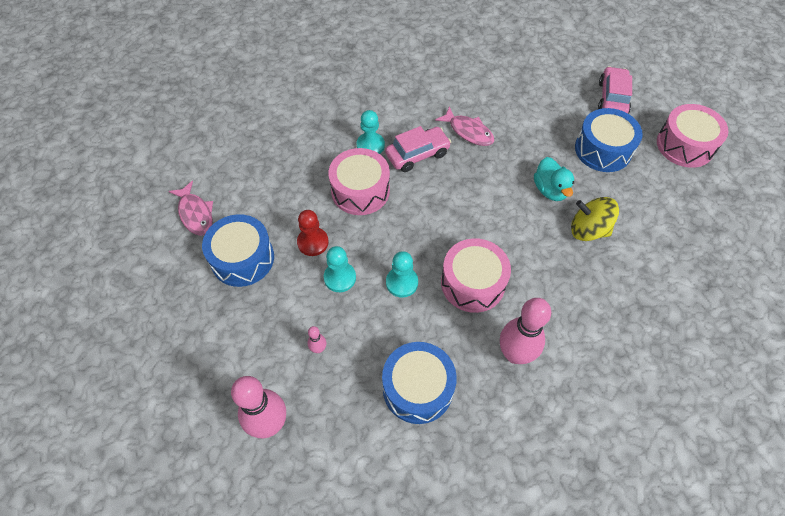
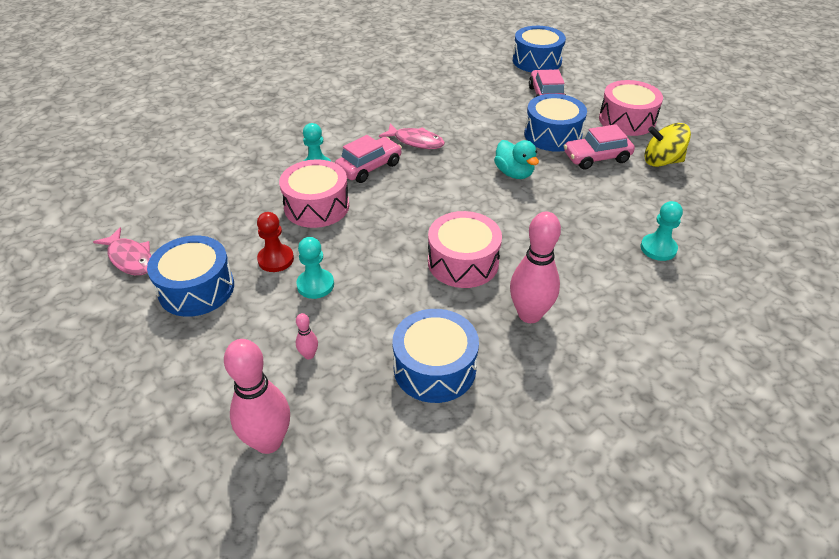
camera: 15 degrees left, 15 degrees down
turquoise pawn [386,251,418,297] -> turquoise pawn moved to [641,201,683,261]
yellow spinning top [571,197,619,241] -> yellow spinning top moved to [644,123,691,167]
none -> blue drum [513,26,566,72]
none -> pink car [564,124,635,170]

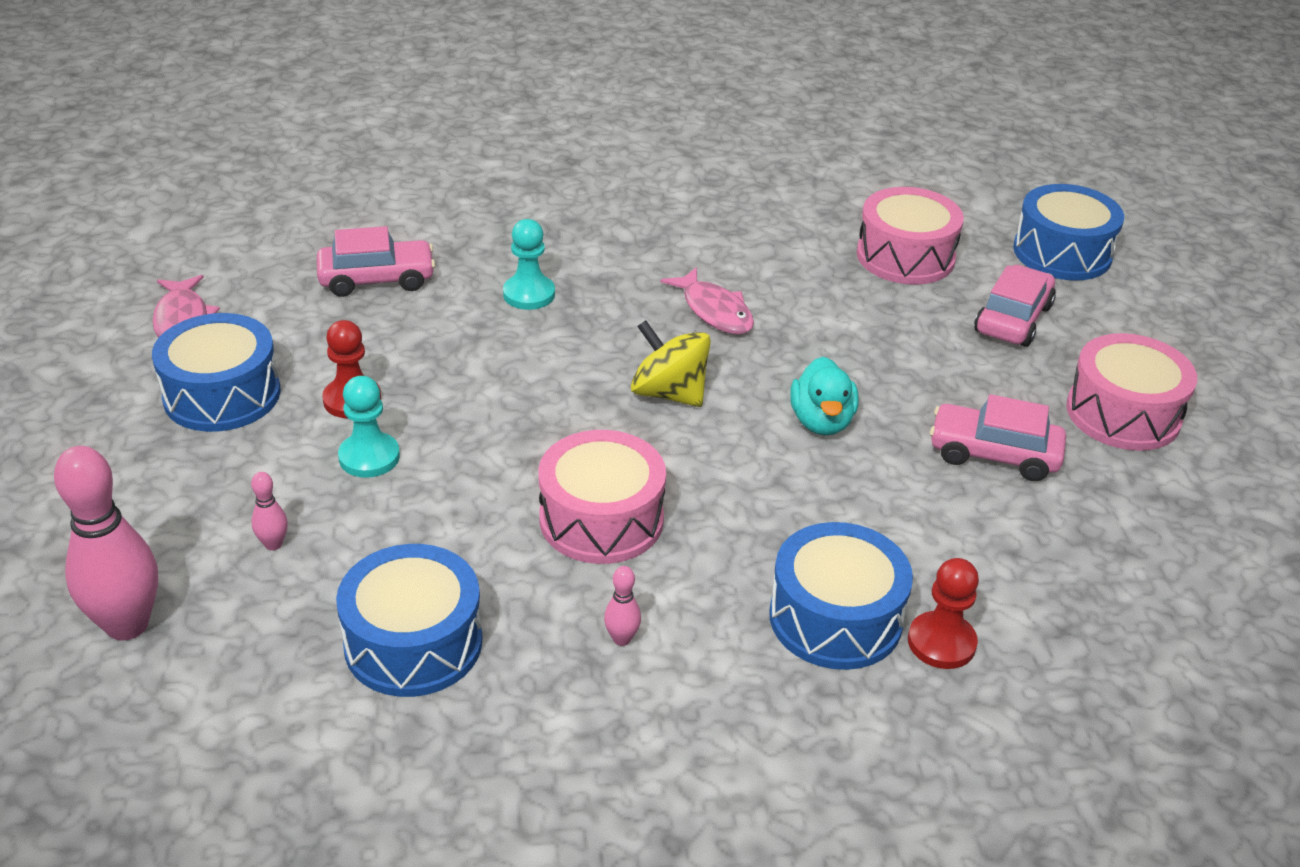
camera: 30 degrees right, 5 degrees down
pink drum [279,159,349,228] -> pink drum moved to [857,187,964,285]
pink car [335,135,402,183] -> pink car moved to [317,226,435,297]
pink bowling pin [510,211,561,323] -> pink bowling pin [604,566,641,646], size x0.44
blue drum [524,94,587,152] -> blue drum moved to [769,522,913,670]
turquoise pawn [641,201,683,261] -> red pawn [908,558,979,669]
yellow spinning top [644,123,691,167] -> yellow spinning top moved to [631,320,711,407]

